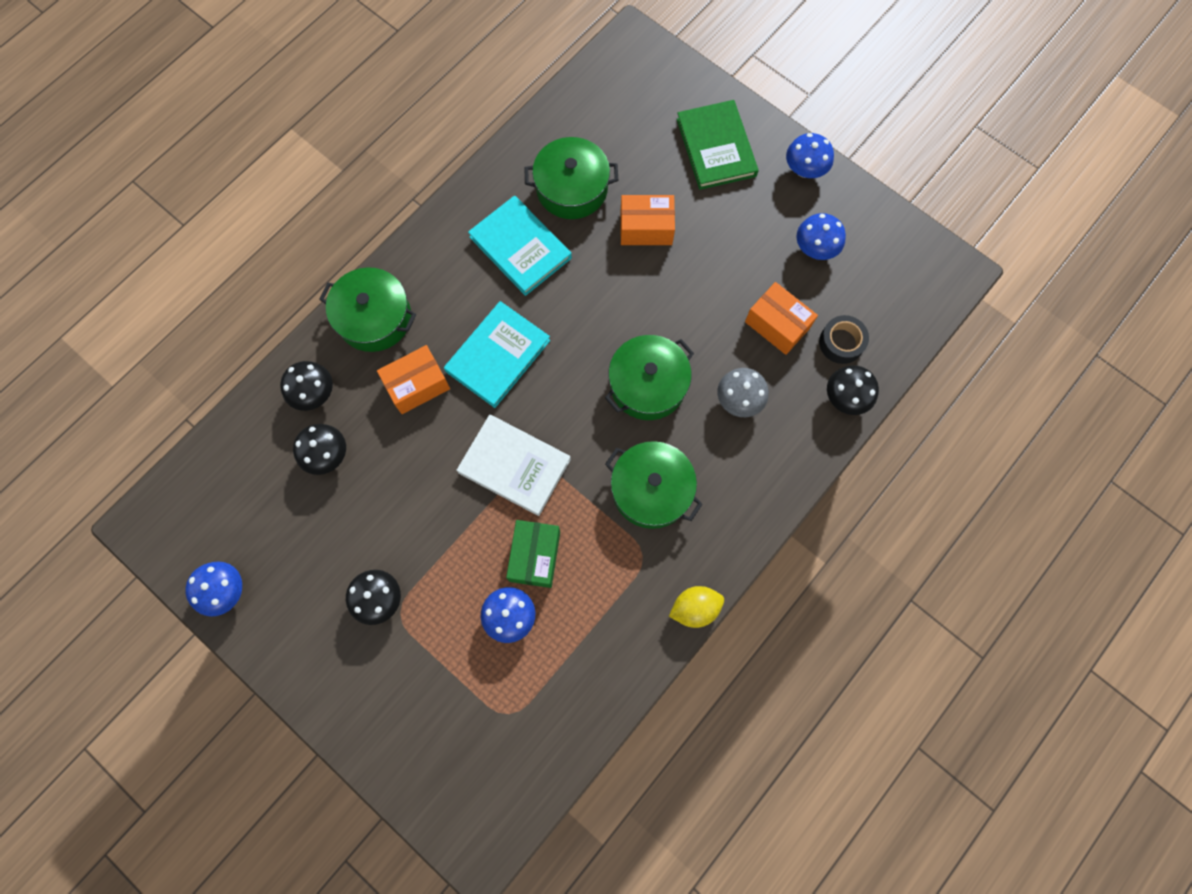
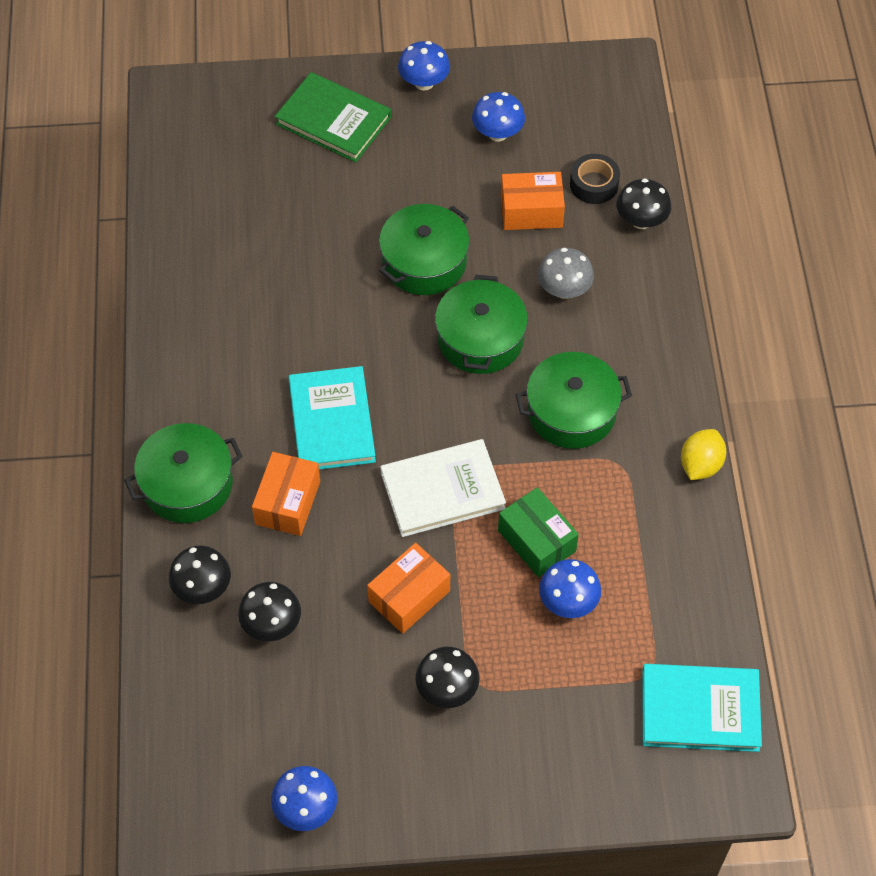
camera: 45 degrees left, 15 degrees down
turquoise book [468,196,572,296] -> turquoise book moved to [642,664,762,752]
green pot [524,137,618,219] -> green pot moved to [379,204,470,295]
orange box [620,195,675,245] -> orange box moved to [367,543,450,634]

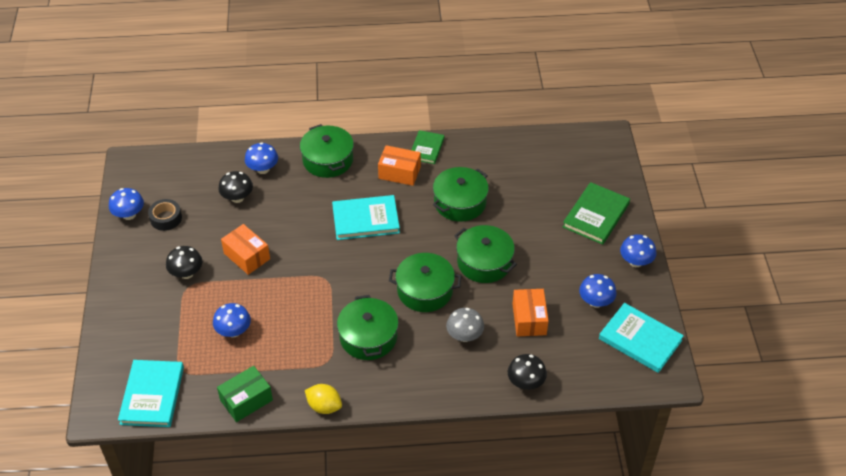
camera: 90 degrees right, 10 degrees down
black mushroom [169,545,231,604] -> blue mushroom [245,142,278,174]
orange box [252,452,320,536] -> orange box moved to [378,145,421,186]
white book [380,439,506,537] -> none
green box [498,487,579,577] -> green box moved to [217,366,273,422]
black tape [570,154,620,204] -> black tape moved to [148,199,182,231]
none -> green book [411,130,444,164]
none -> green pot [433,167,489,222]
none -> turquoise book [599,303,684,373]

